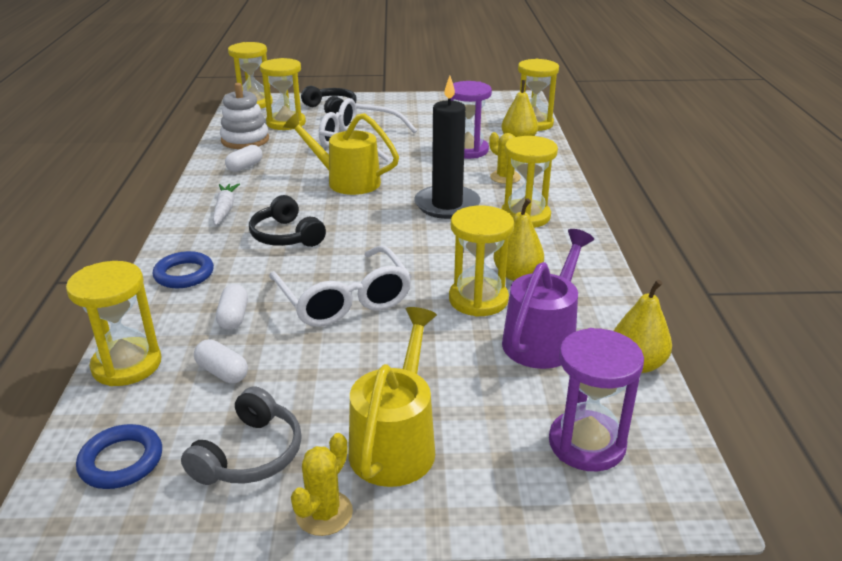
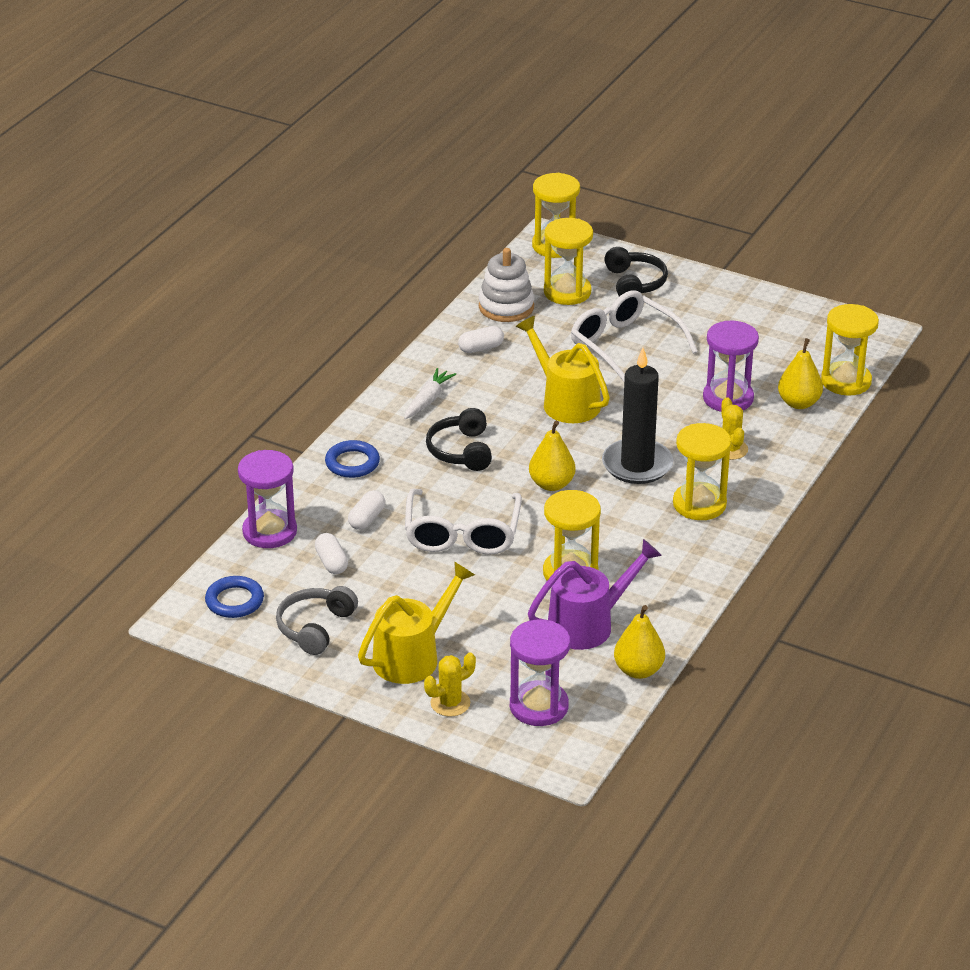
camera: 30 degrees right, 5 degrees up
yellow hourglass [66,261,161,386] -> purple hourglass [238,450,297,548]
grey headphones [181,386,302,485] -> grey headphones turned 150 degrees clockwise [276,586,358,655]
yellow cactus [291,433,353,536] -> yellow cactus moved to [424,652,476,717]
yellow pear [494,198,544,281] -> yellow pear moved to [529,421,576,491]

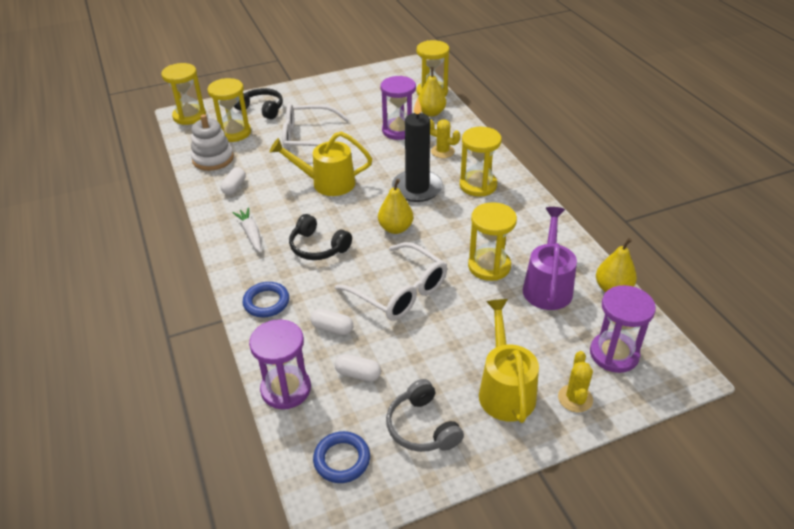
camera: 50 degrees left, 5 degrees up
white capsule [348,490,385,530] -> white capsule turned 45 degrees counterclockwise [310,309,353,335]

